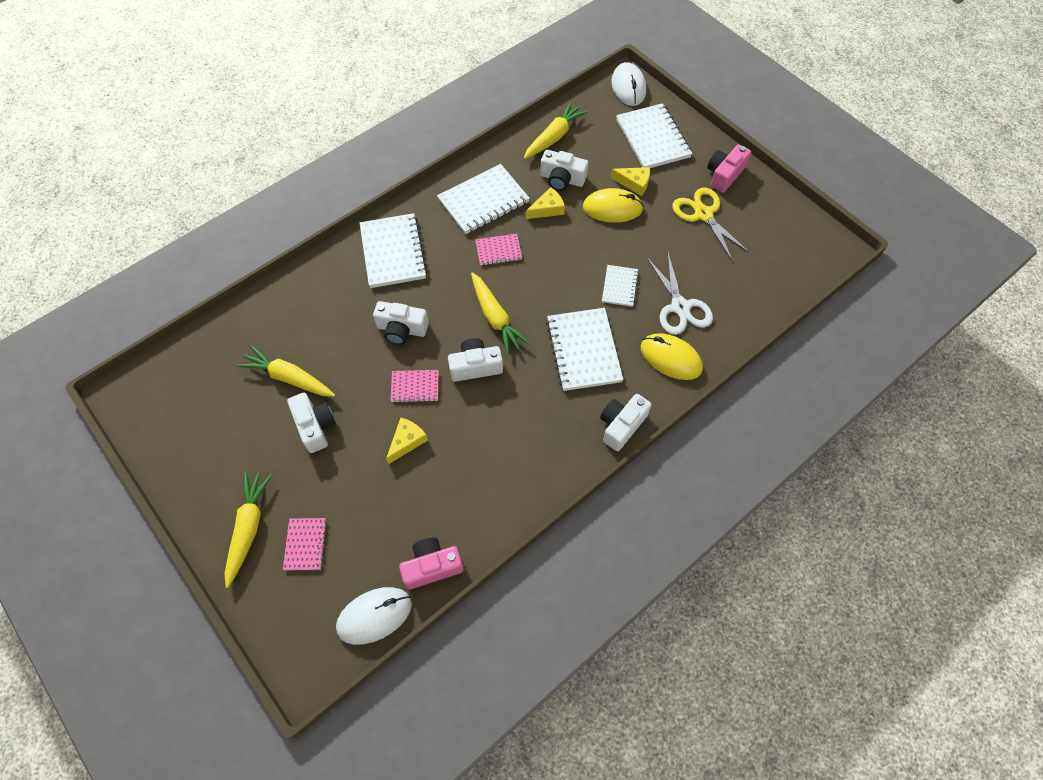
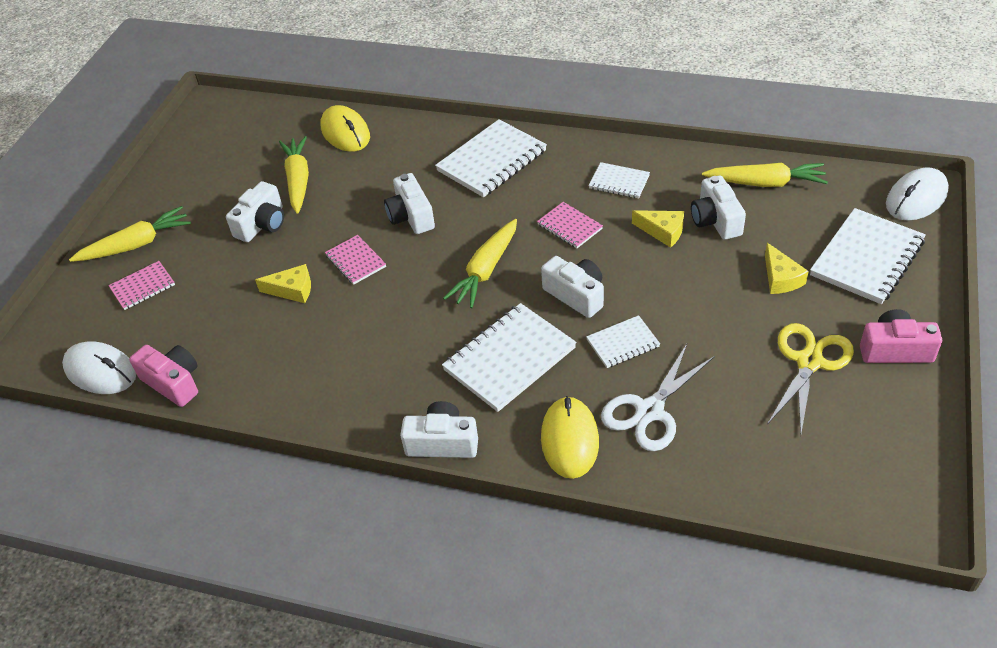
camera: 60 degrees right, 15 degrees down
white notebook [437,164,530,234] -> white notebook [589,162,650,199], size x0.54
white camera [448,338,503,382] -> white camera moved to [541,256,604,318]
yellow mouse [583,188,644,223] -> yellow mouse moved to [320,105,370,152]

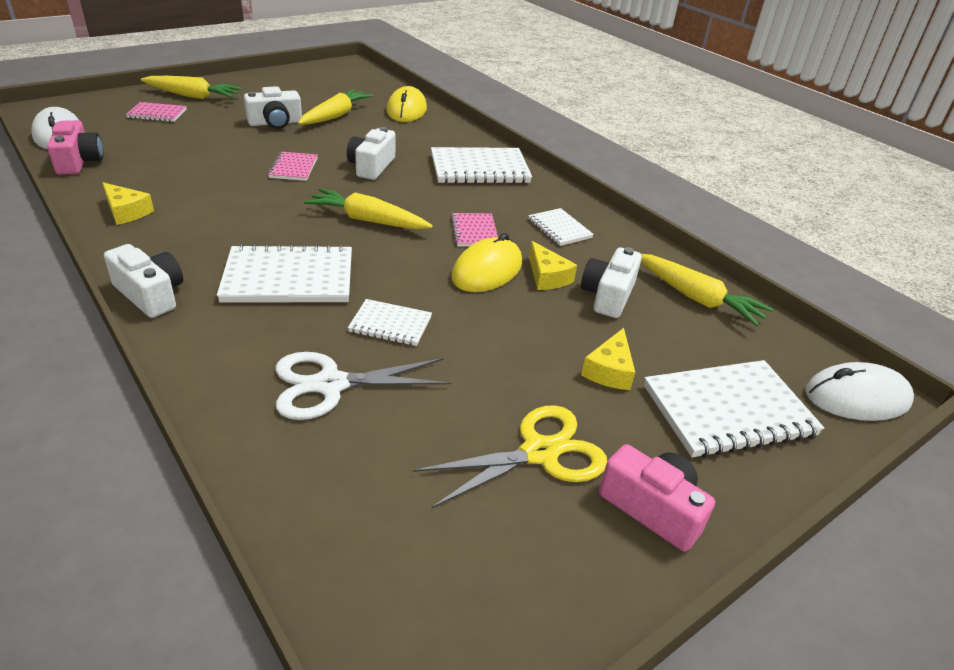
camera: 30 degrees right, 10 degrees down
yellow cheese [255,264,311,303] -> yellow cheese moved to [103,182,154,225]
yellow carrot [443,219,517,308] -> yellow carrot turned 45 degrees clockwise [304,188,433,230]
white camera [541,256,604,318] -> none
yellow mouse [541,396,599,479] -> yellow mouse moved to [452,233,522,292]

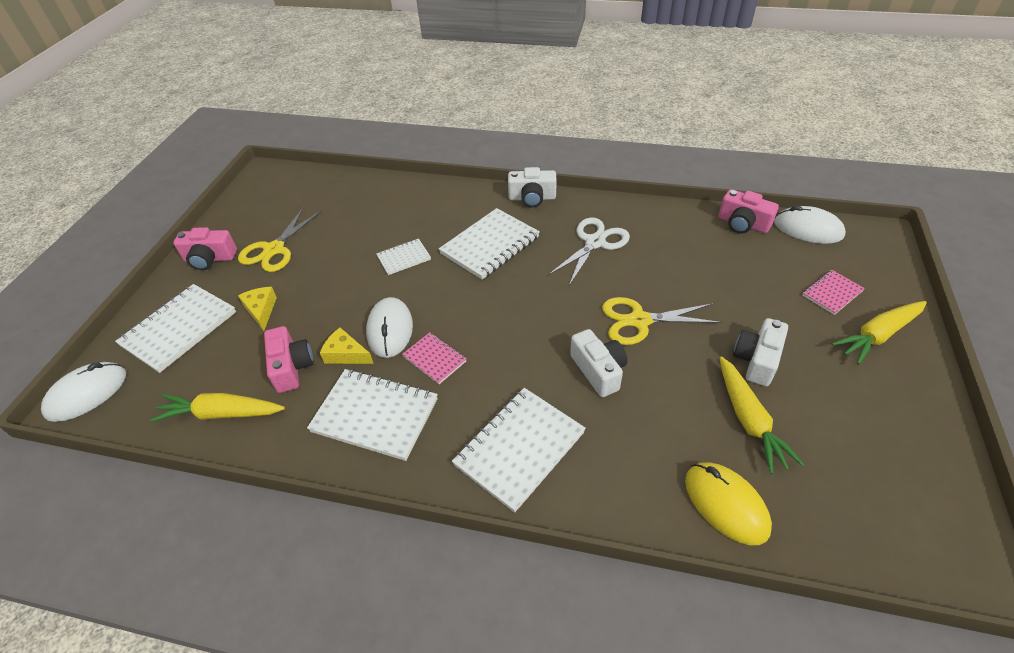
camera: 145 degrees right, 10 degrees up
yellow cheese [103,182,154,225] -> none
pink notebook [268,152,318,181] -> yellow scissors [602,297,721,345]
white scissors [275,352,451,420] -> white scissors moved to [547,217,630,286]
yellow carrot [304,188,433,230] -> none
yellow mouse [452,233,522,292] -> white mouse [366,297,413,358]
white notebook [528,208,594,246] -> white notebook [307,369,438,461], size x1.84
white camera [581,247,642,318] -> pink camera [264,326,314,393]

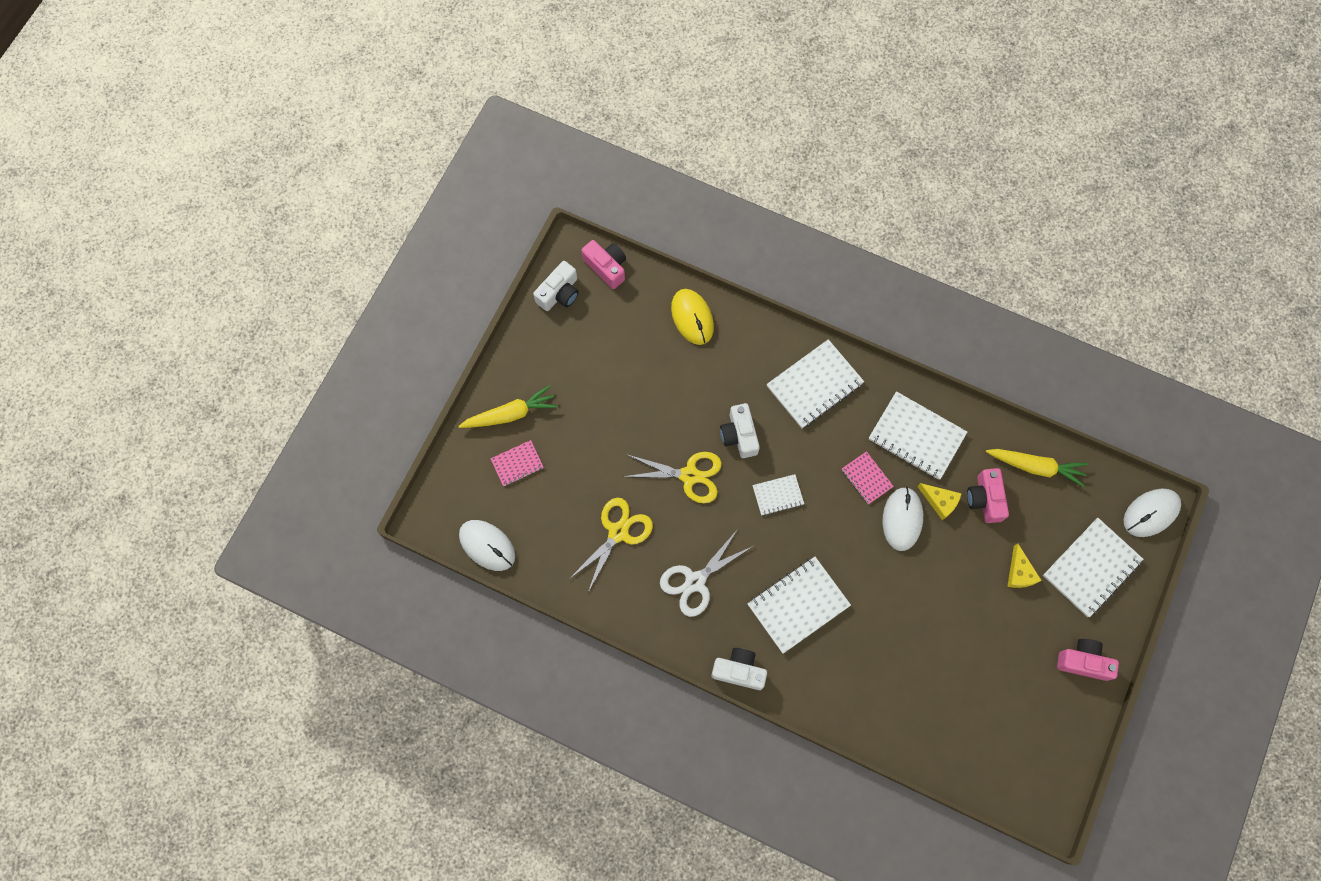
camera: 170 degrees left, 25 degrees up
yellow scissors [238,207,321,272] -> yellow scissors moved to [569,498,653,592]
white notebook [376,239,431,275] -> white notebook moved to [753,474,804,516]
pink camera [718,189,779,234] -> pink camera moved to [581,240,626,289]
yellow carrot [719,356,805,474] -> none
white camera [733,318,788,386] -> white camera moved to [533,261,579,311]

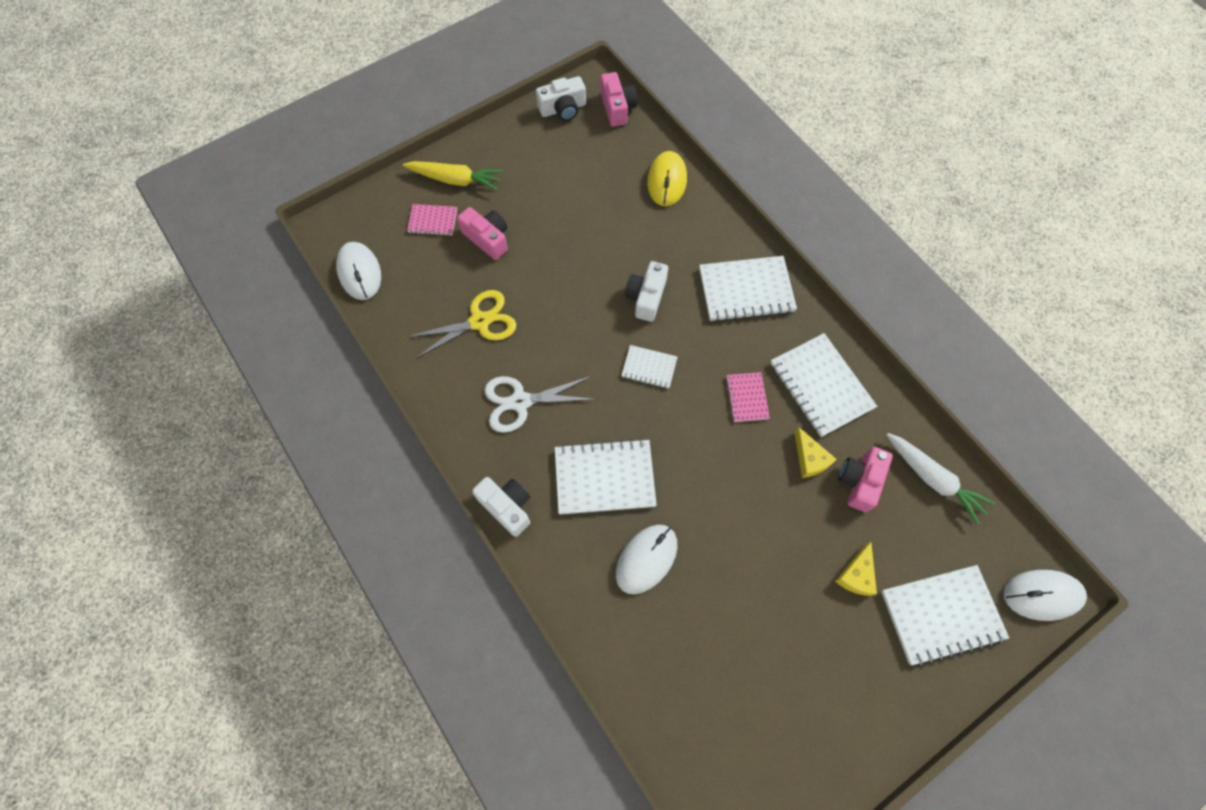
camera: 30 degrees right, 5 degrees down
yellow scissors [623,452,722,503] -> none
white mouse [883,487,923,551] -> white mouse moved to [616,525,677,594]
yellow carrot [986,449,1088,487] -> white carrot [886,433,995,525]
pink camera [1057,639,1119,681] -> pink camera moved to [457,207,508,260]

